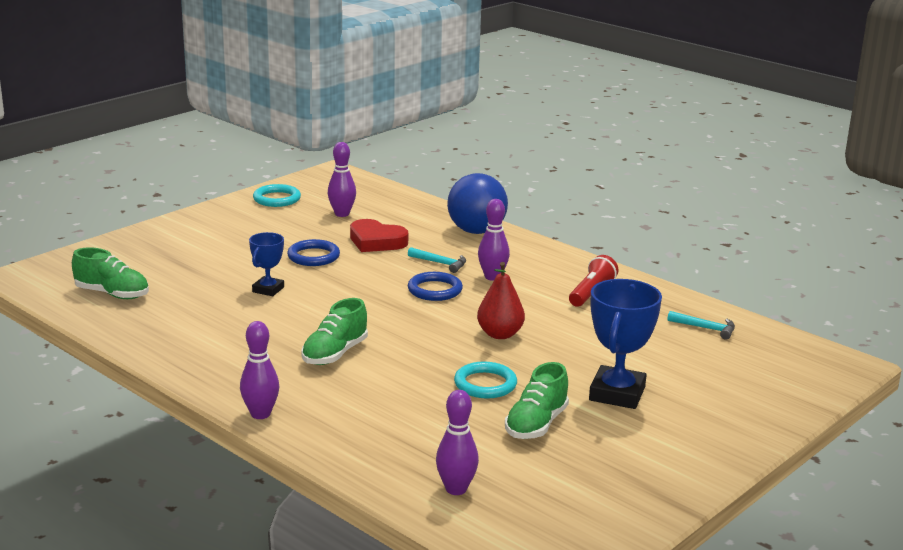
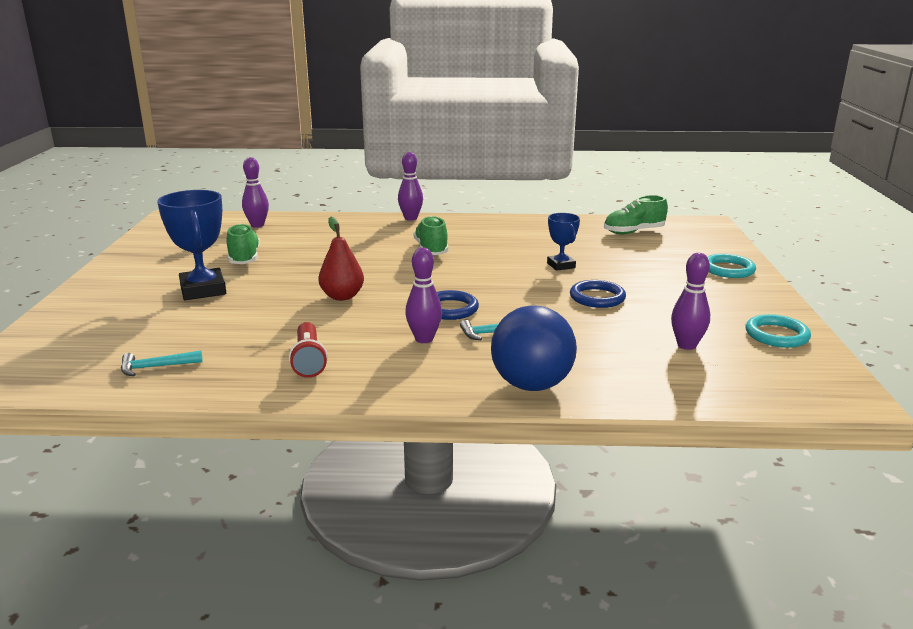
camera: 140 degrees right, 0 degrees up
red heart [350,219,408,252] -> none
turquoise ring [454,361,517,399] -> turquoise ring moved to [707,254,756,278]

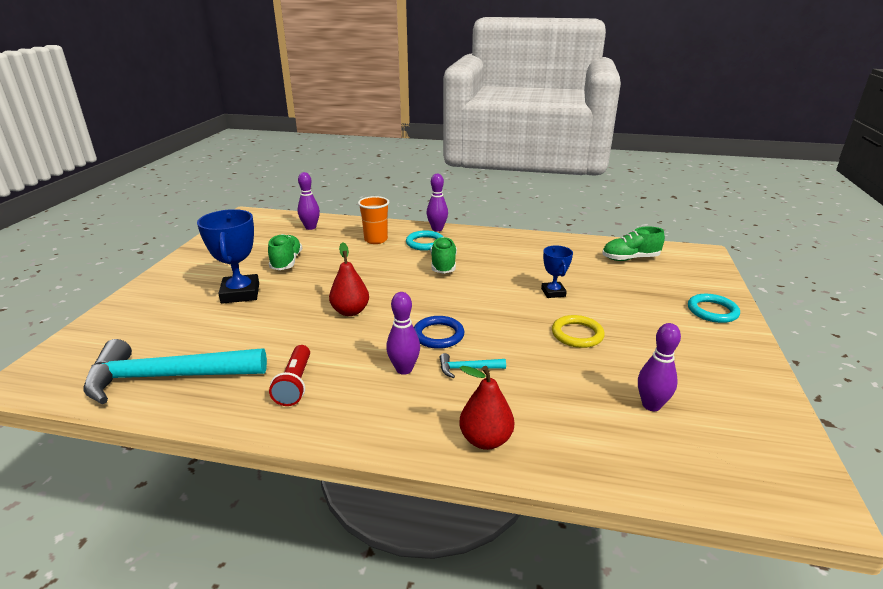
camera: 10 degrees right, 5 degrees up
turquoise hammer [121,350,203,376] -> turquoise hammer [84,339,267,404], size x2.50
blue ball [491,305,577,391] -> red pear [460,366,514,450]
blue ring [570,280,626,308] -> yellow ring [552,315,605,348]
turquoise ring [746,314,811,348] -> turquoise ring moved to [406,230,443,251]
none -> orange cup [358,196,389,244]

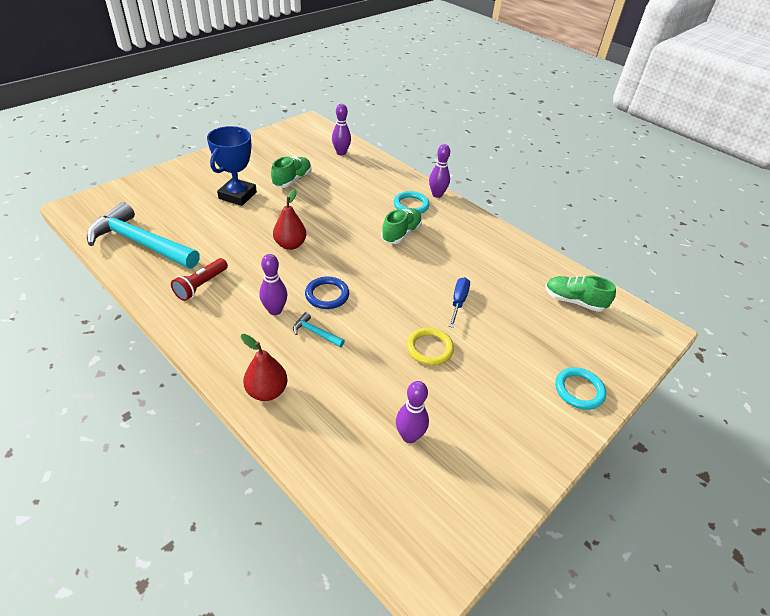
camera: 30 degrees right, 15 degrees up
orange cup [358,196,389,244] -> none
blue trophy [541,245,573,298] -> blue screwdriver [449,277,470,328]

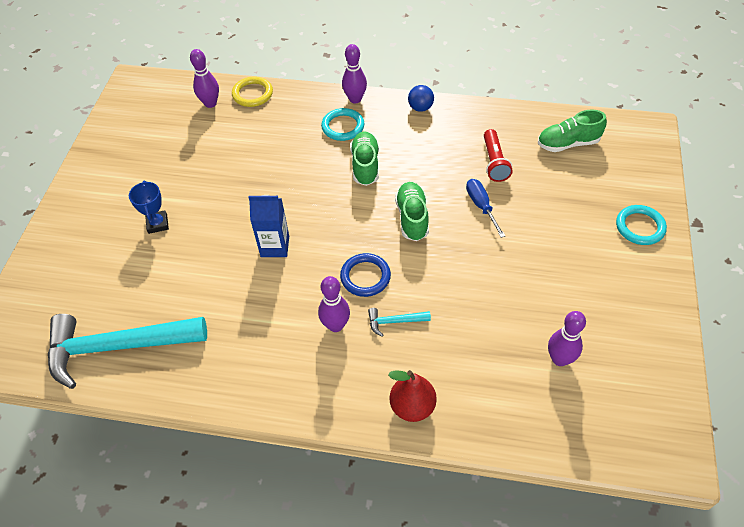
camera: 30 degrees left, 10 degrees up
red flashlight [171,258,228,301] -> red flashlight moved to [484,129,513,182]
blue trophy [207,126,257,206] -> blue trophy [129,181,169,234], size x0.57
green shoe [271,157,312,188] -> green shoe moved to [395,182,429,241]
red pear [273,189,306,250] -> blue carton [249,195,289,257]
yellow ring [406,327,454,366] -> yellow ring moved to [232,76,273,107]
none -> blue ball [408,85,434,112]

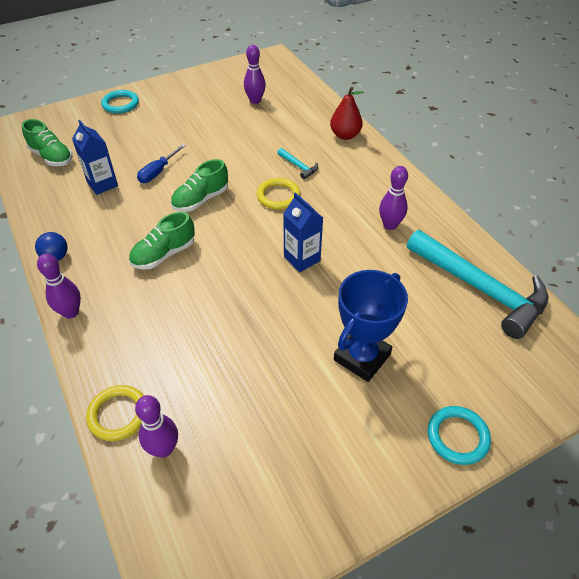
camera: 130 degrees left, 5 degrees down
blue trophy [129,181,169,234] -> blue trophy [334,270,408,382], size x1.75
purple bowling pin [318,276,350,332] -> purple bowling pin moved to [379,166,408,230]
turquoise ring [321,108,364,141] -> turquoise ring moved to [428,406,491,465]
blue ring [340,253,391,297] -> yellow ring [257,178,300,210]
red flashlight [484,129,513,182] -> blue carton [72,120,118,195]

